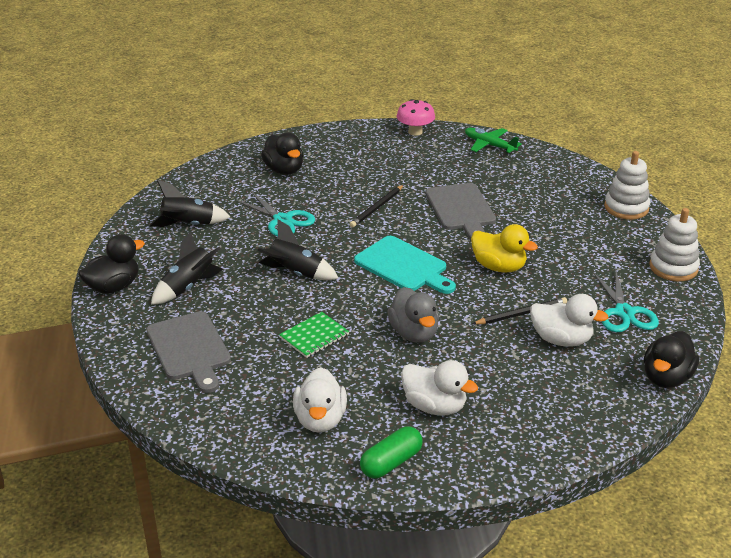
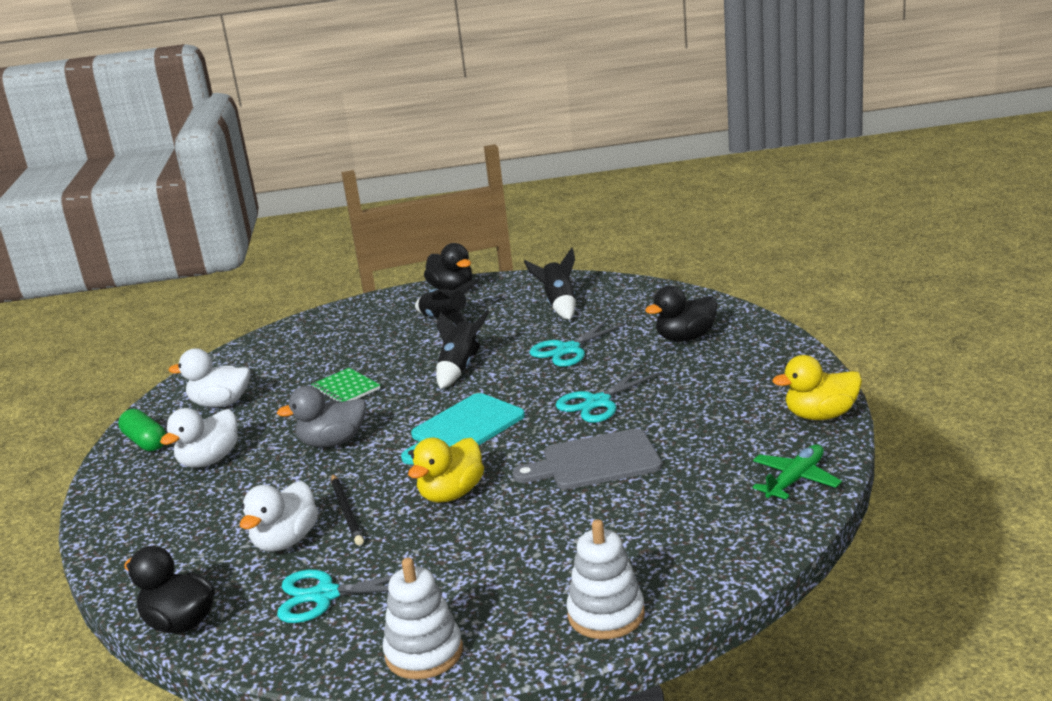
camera: 95 degrees right, 10 degrees down
grey cutting board [146,311,231,393] -> none
black pencil [349,185,404,228] -> turquoise scissors [555,366,662,423]
pink mushroom [397,99,435,136] -> yellow duck [772,355,862,420]

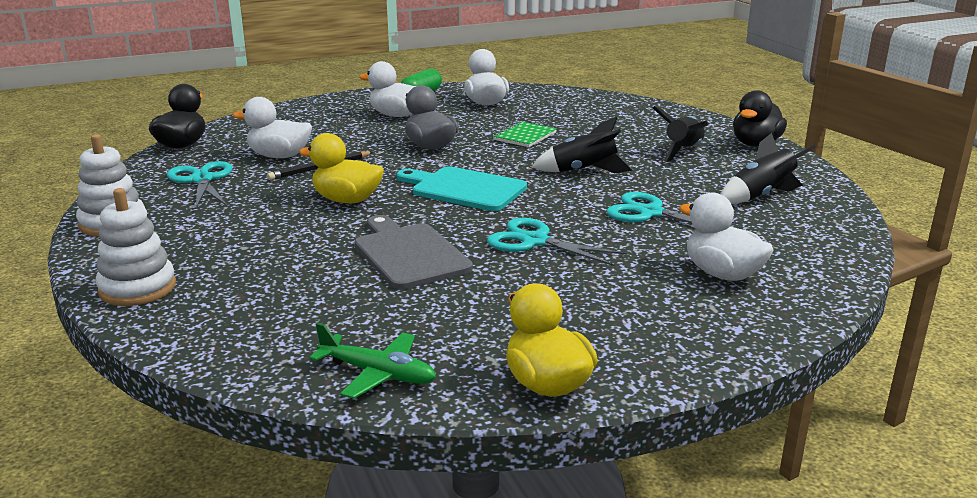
camera: 70 degrees right, 0 degrees up
black duck [645,286,717,342] -> white duck [679,193,773,281]

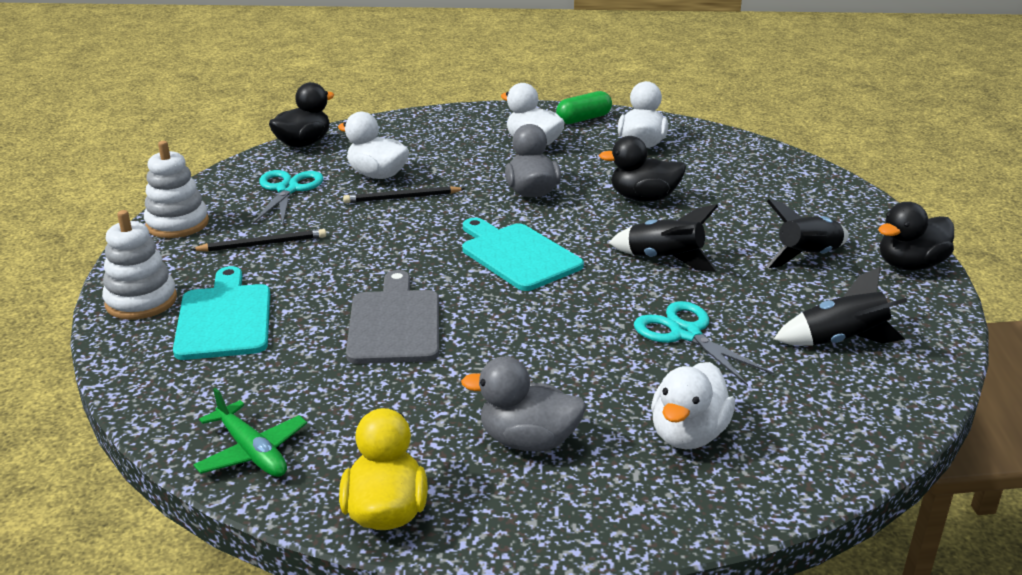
camera: 25 degrees right, 5 degrees up
yellow duck [299,133,384,203] -> none
turquoise scissors [487,218,628,266] -> none
green notebook [493,121,557,147] -> black duck [599,136,686,202]
white duck [679,193,773,281] -> white duck turned 135 degrees counterclockwise [651,362,735,449]
none -> turquoise cutting board [173,266,270,360]
none -> black pencil [191,229,326,252]
none -> grey duck [461,356,586,452]

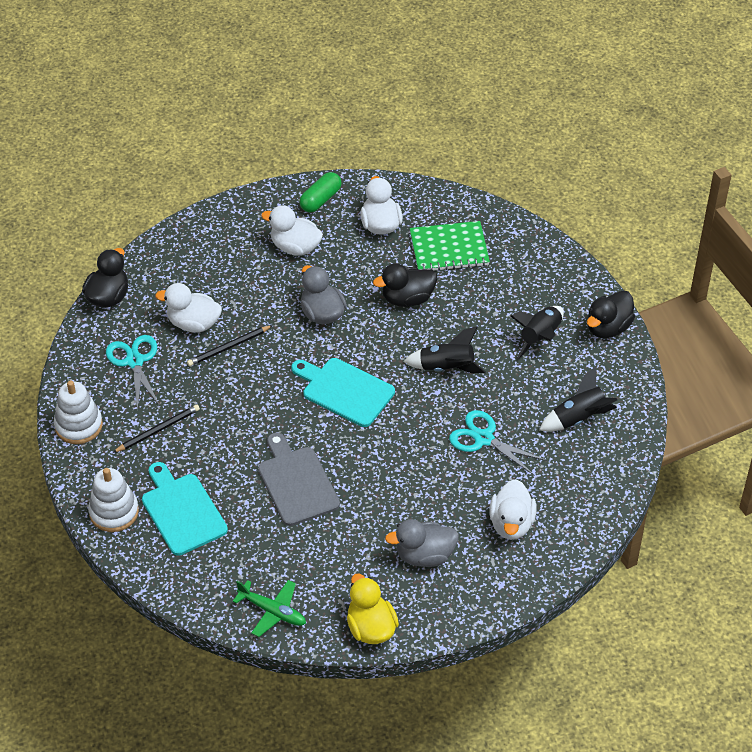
camera: 20 degrees left, 20 degrees up
none -> green notebook [410,221,490,271]

